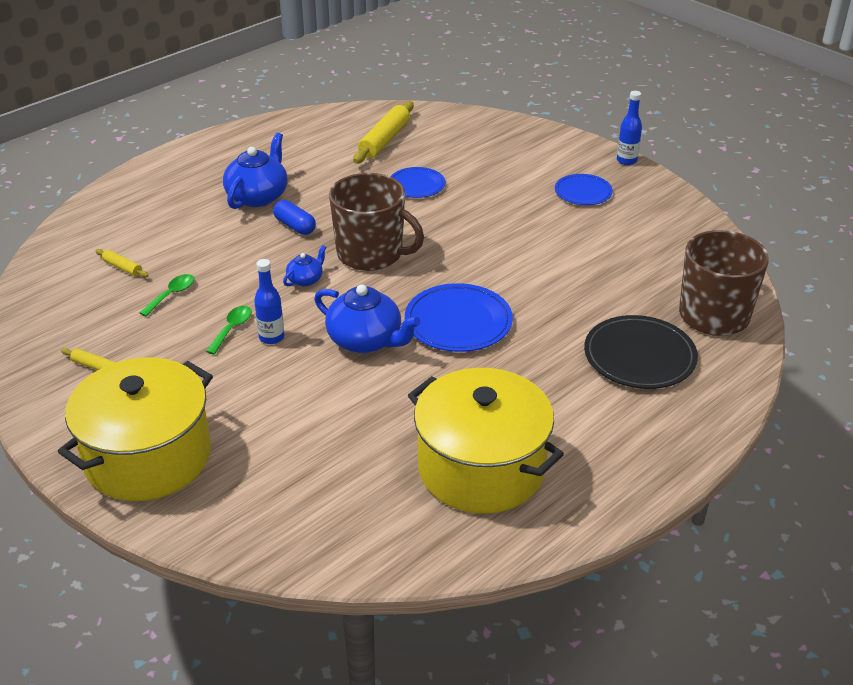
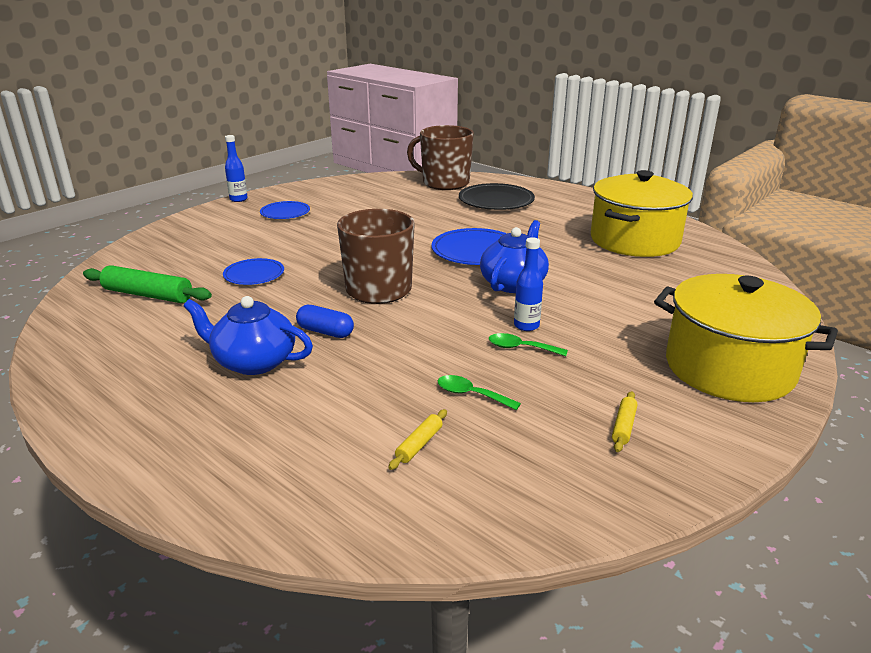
camera: 95 degrees left, 10 degrees down
blue capsule [273,200,316,235] -> blue capsule turned 75 degrees clockwise [296,305,354,338]
blue teapot [283,245,326,286] -> none
yellow rolling pin [353,101,414,163] -> green rolling pin [83,265,212,303]

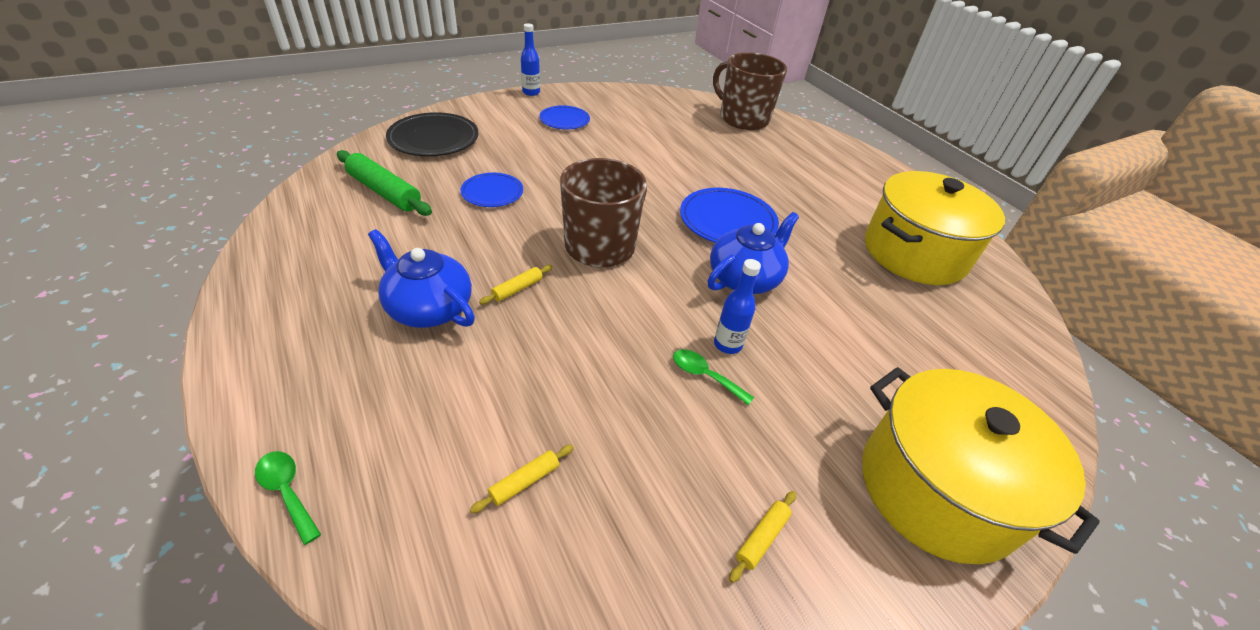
camera: 15 degrees right, 15 degrees up
blue capsule [296,305,354,338] -> yellow rolling pin [479,265,552,305]
green spoon [438,375,521,410] -> green spoon moved to [255,451,321,545]
black plate [459,183,535,210] -> black plate moved to [386,112,479,156]

